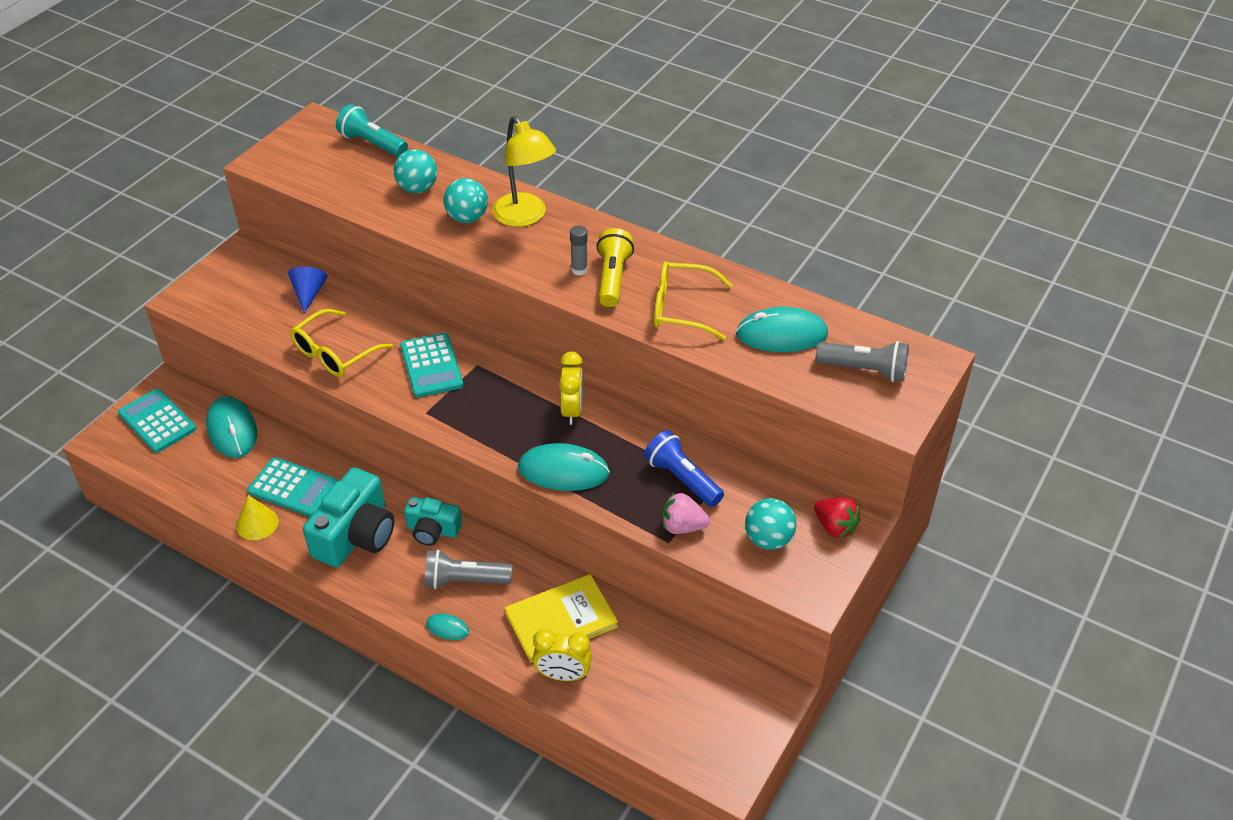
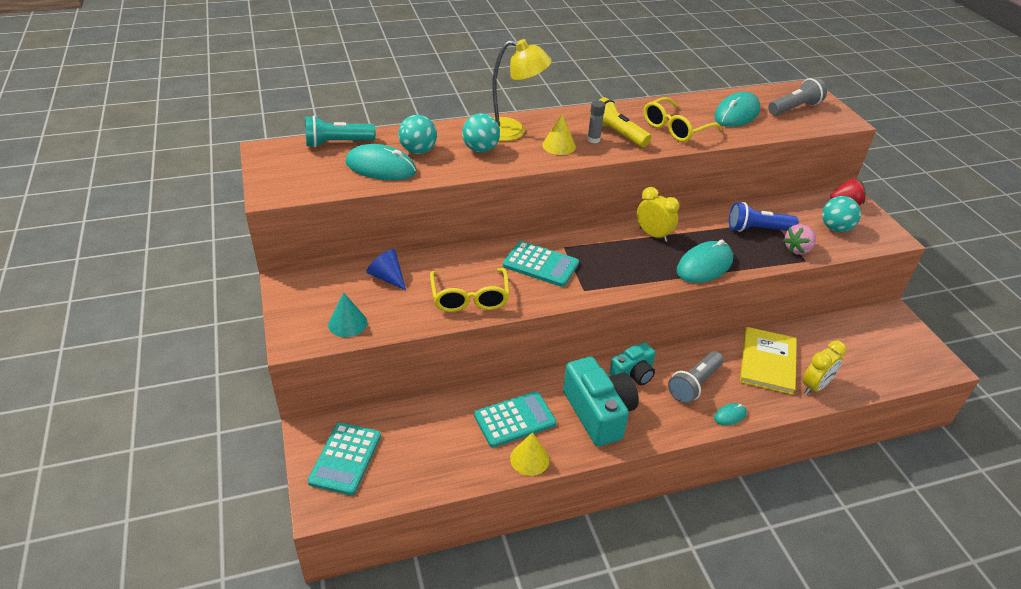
camera: 50 degrees left, 5 degrees down
turquoise calculator [118,389,196,453] -> turquoise calculator turned 75 degrees counterclockwise [308,422,381,495]
turquoise mouse [206,396,257,458] -> turquoise mouse moved to [345,144,417,180]
none -> turquoise cone [328,292,367,337]
none -> yellow cone [542,114,576,155]

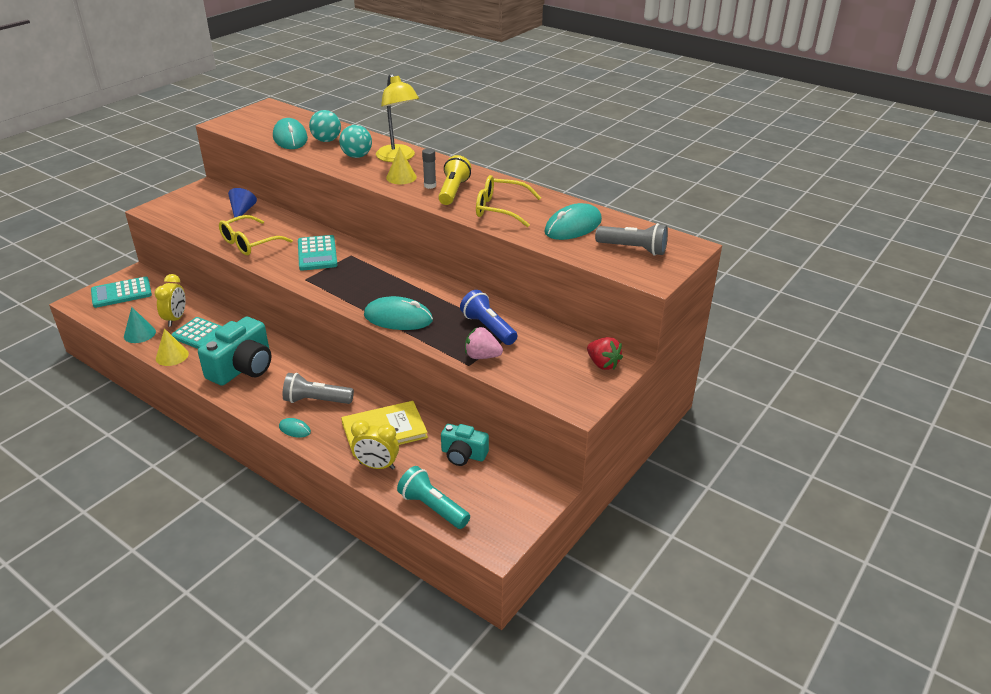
camera: 55 degrees right, 5 degrees down
turquoise flashlight [305,115,375,148] -> turquoise flashlight moved to [397,466,470,529]
turquoise cone [328,292,367,337] -> turquoise cone moved to [124,307,156,343]
turquoise camera [609,342,656,385] -> turquoise camera moved to [441,424,489,466]
yellow clock [637,187,680,242] -> yellow clock moved to [155,274,186,327]
turquoise mouse [714,92,760,127] -> turquoise mouse turned 45 degrees counterclockwise [545,203,602,240]
turquoise ball [822,196,861,232] -> none

